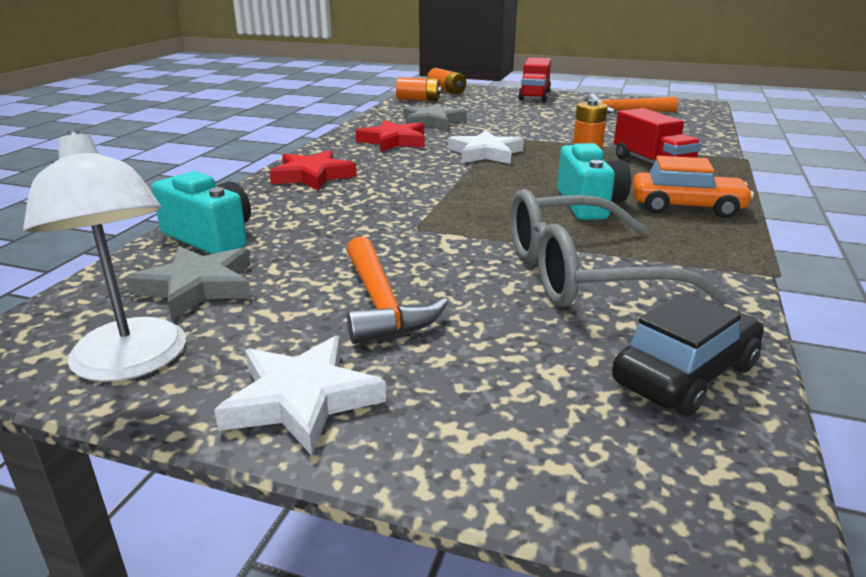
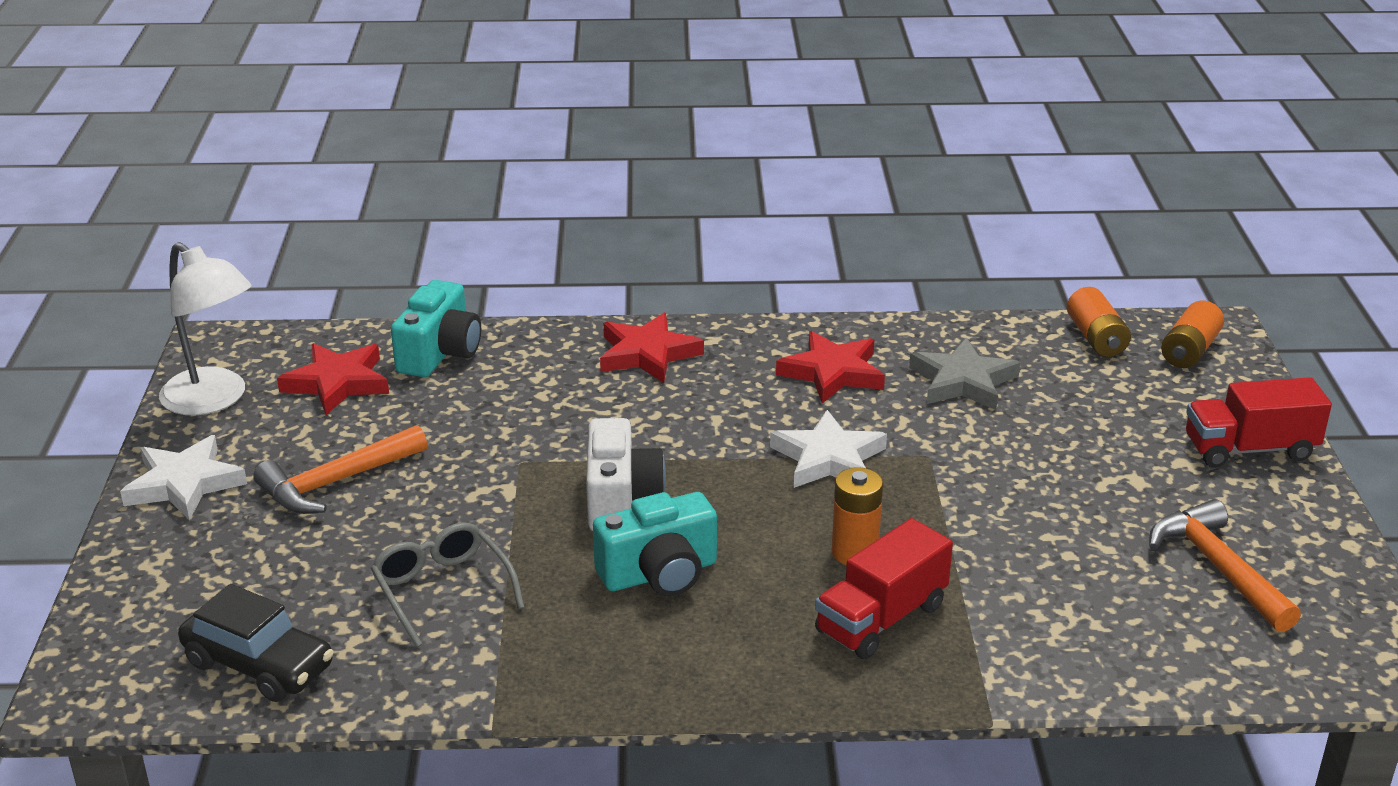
camera: 70 degrees right, 5 degrees up
white lamp [23,129,186,382] -> white lamp turned 90 degrees counterclockwise [159,242,251,416]
grey star [125,246,252,320] -> red star [277,343,389,415]
grey glasses [510,189,729,307] -> grey glasses [371,522,525,647], size x0.61
orange car [632,156,754,218] -> none
none -> white camera [586,418,666,531]

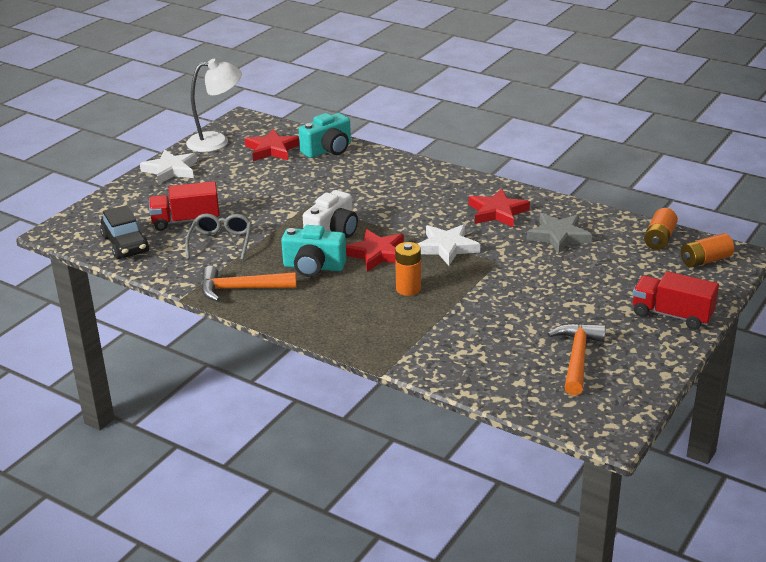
camera: 35 degrees right, 0 degrees up
white lamp [159,242,251,416] -> white lamp turned 90 degrees counterclockwise [186,59,242,152]
orange hammer [254,425,427,514] -> orange hammer moved to [201,266,297,302]
red star [600,312,704,383] -> red star moved to [346,229,404,272]
red truck [815,518,953,659] -> red truck moved to [149,181,220,231]

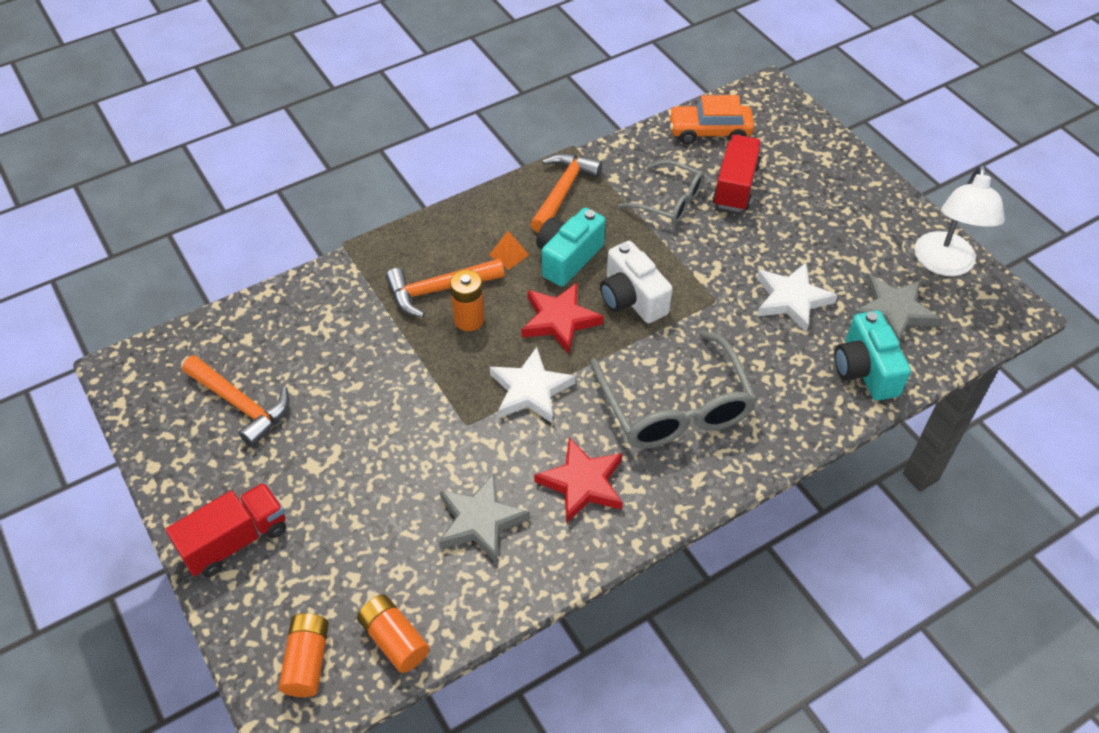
camera: 115 degrees right, 20 degrees up
black car [100,205,149,259] -> orange car [668,95,754,144]
white star [140,149,197,185] -> white star moved to [757,263,838,332]
red star [245,129,300,161] -> grey star [854,275,941,341]
none -> orange hammer [386,259,505,318]
none -> orange pyramid [489,231,529,270]
none -> grey glasses [590,330,757,449]

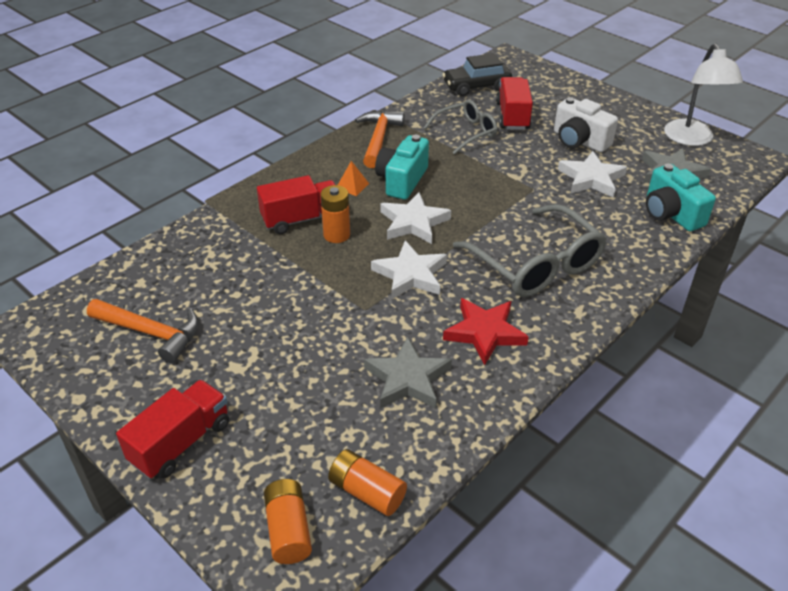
camera: 15 degrees left, 10 degrees down
orange hammer [386,259,505,318] -> red truck [257,175,336,234]
red star [521,283,604,354] -> white star [380,192,451,244]
white camera [600,241,673,323] -> white camera moved to [554,97,618,152]
grey glasses [618,160,704,224] -> grey glasses turned 45 degrees counterclockwise [424,100,498,154]
orange car [668,95,754,144] -> black car [442,53,512,96]

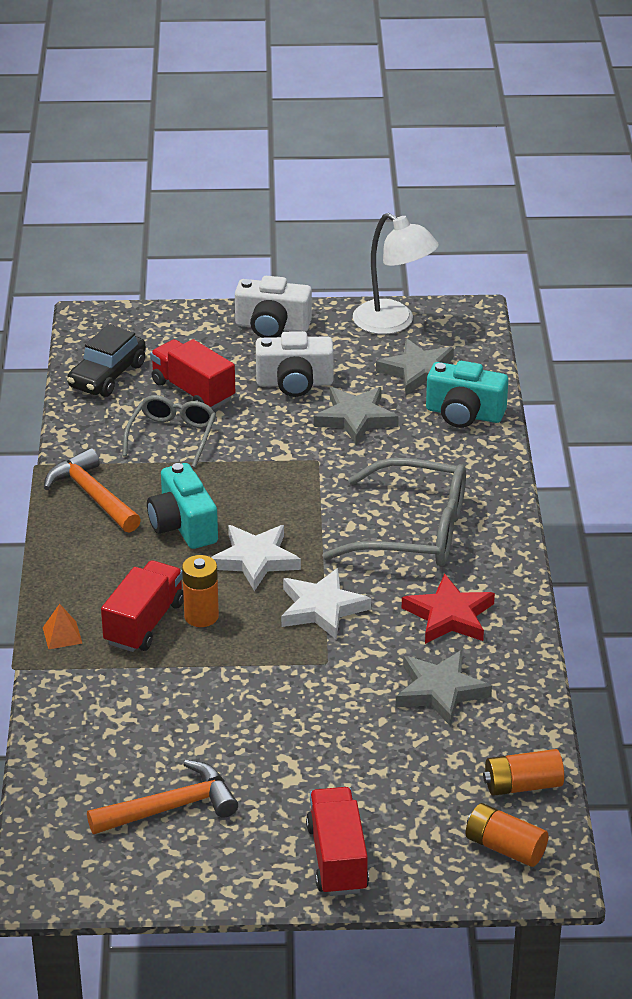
camera: 45 degrees left, 5 degrees down
orange pyramid [338,161,369,196] -> orange pyramid moved to [43,604,83,649]
white star [558,151,627,198] -> grey star [314,387,399,445]
none -> white camera [235,276,312,338]

